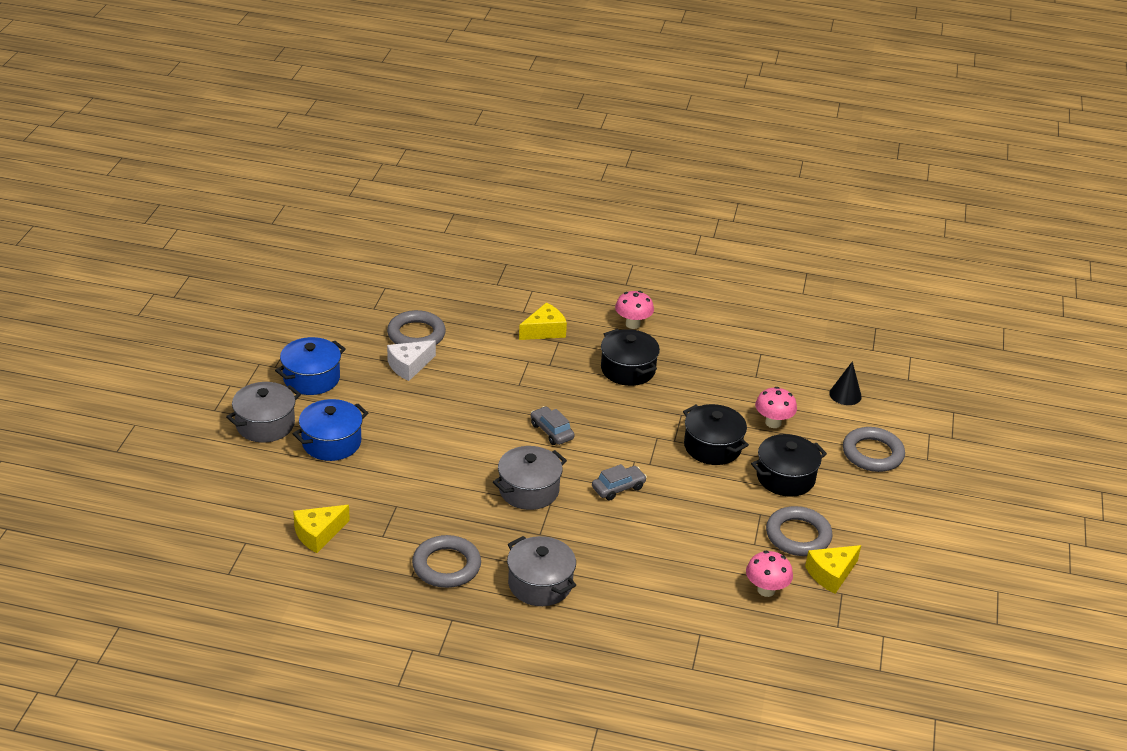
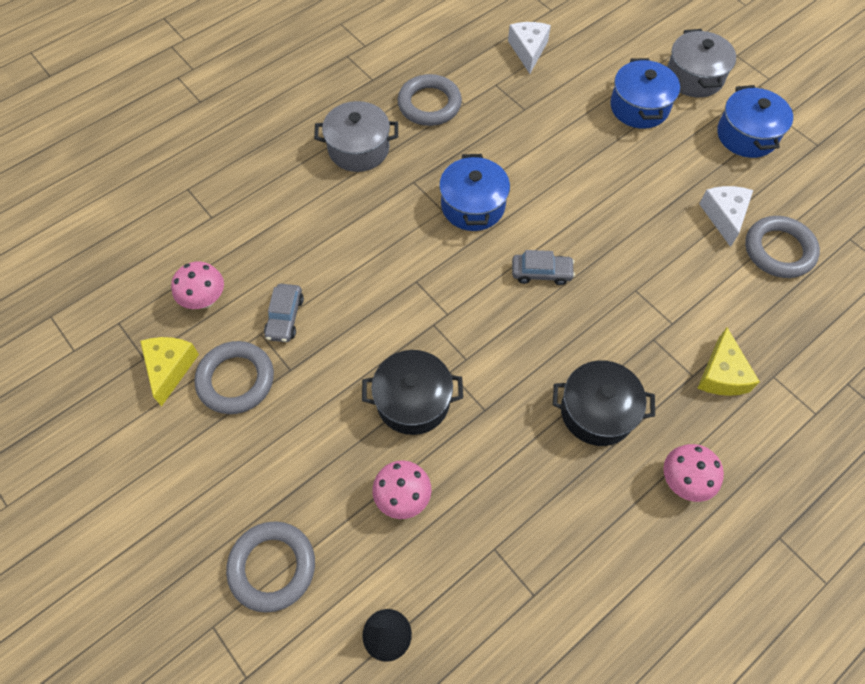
camera: 130 degrees right, 25 degrees up
yellow cheese [293,505,350,553] -> white cheese [508,22,551,74]
grey pot [493,446,567,510] -> blue pot [439,154,510,231]
grey car [592,464,647,501] -> grey car moved to [264,284,304,342]
black pot [751,434,827,497] -> none

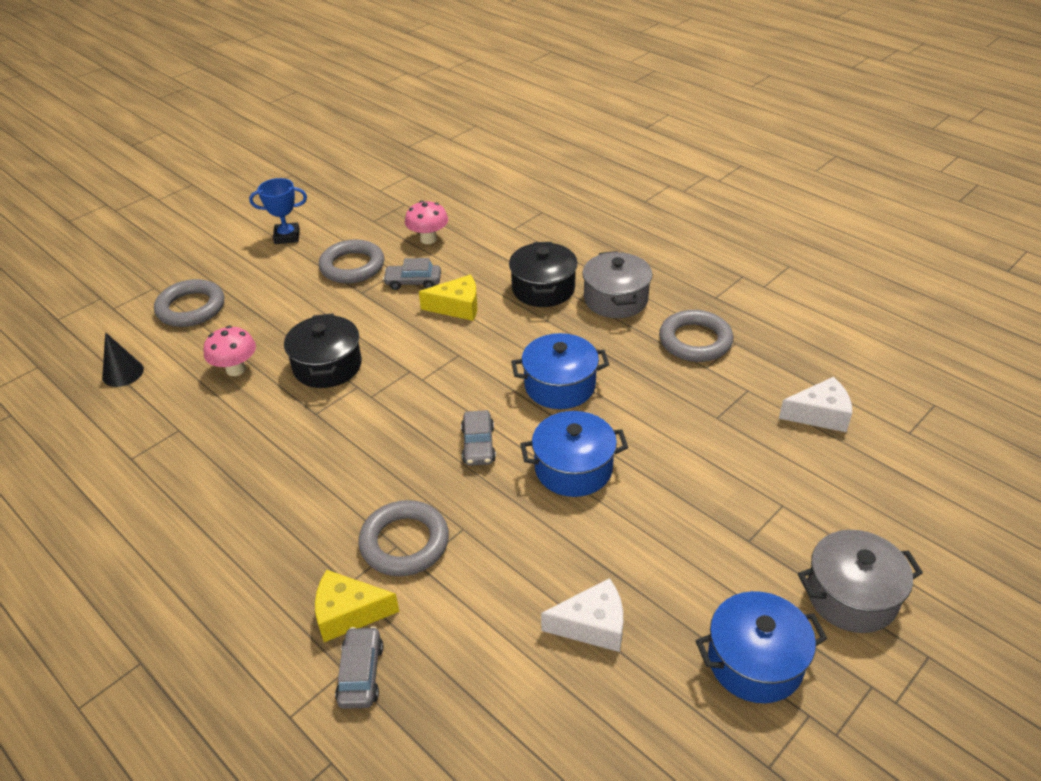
camera: 85 degrees right, 20 degrees down
yellow cheese [140,337,199,406] -> yellow cheese moved to [419,275,477,321]
black pot [553,360,655,446] -> black pot moved to [509,242,578,307]
blue pot [610,58,680,129] -> blue pot moved to [520,411,628,497]
pink mushroom [664,444,724,502] -> none
grey ring [745,216,820,278] -> grey ring moved to [358,500,449,576]
none -> blue trophy [249,178,307,244]
none -> grey car [335,626,383,709]

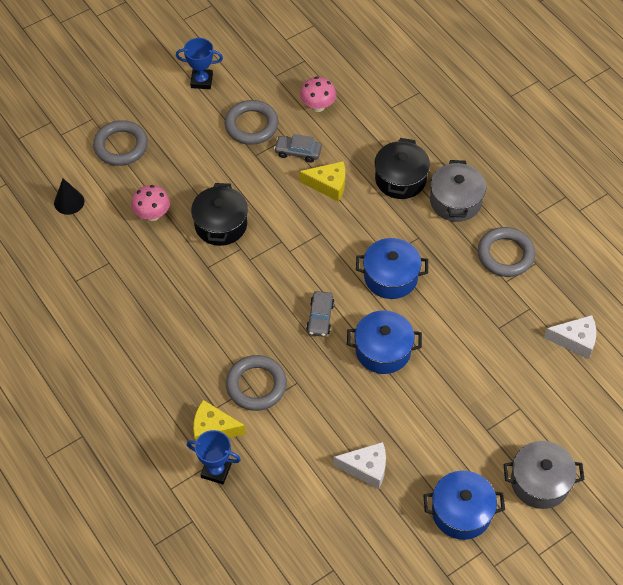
camera: 10 degrees right, 15 degrees up
grey car [335,626,383,709] -> blue trophy [187,430,241,484]

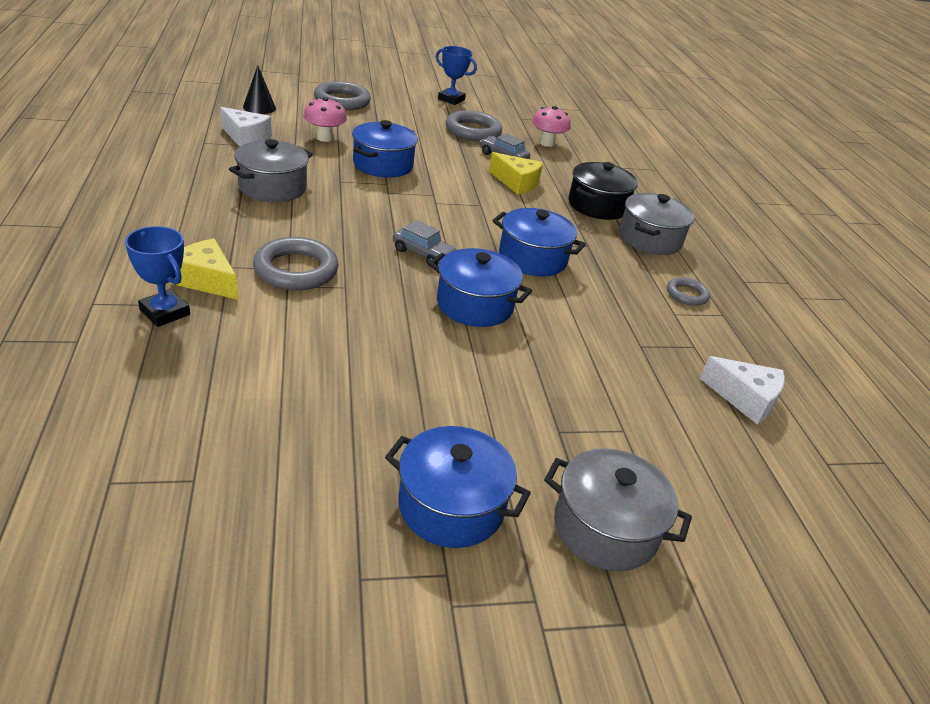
camera: 20 degrees right, 20 degrees down
black pot [191,183,248,246] -> blue pot [352,120,418,178]
grey car [306,291,335,337] -> grey car turned 90 degrees counterclockwise [393,220,457,267]
white cheese [333,442,386,489] -> white cheese moved to [220,107,272,147]
grey ring [478,227,535,277] -> grey ring [667,277,710,306], size x0.56
none -> grey pot [229,139,313,202]

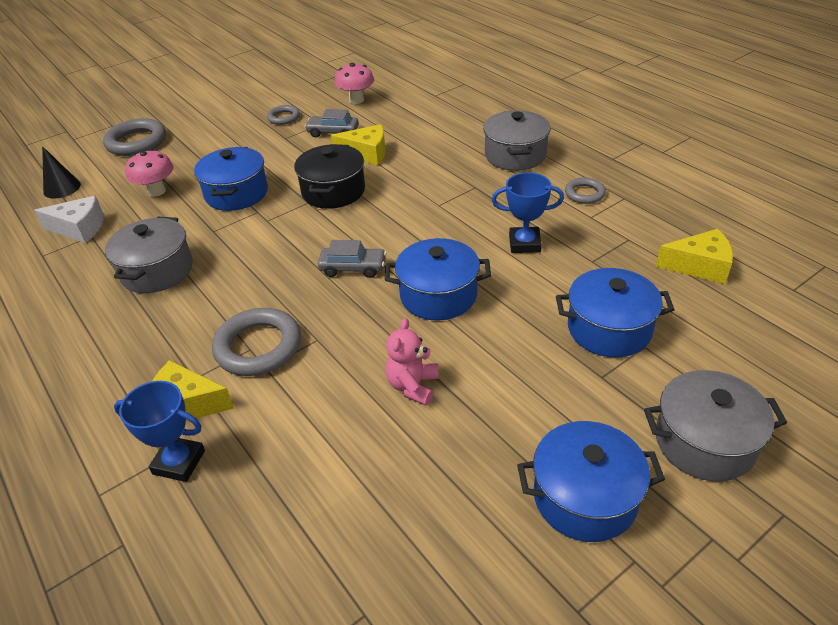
camera: 20 degrees left, 5 degrees up
blue trophy [435,46,477,105] -> blue trophy moved to [492,172,564,253]
grey ring [446,110,502,141] -> grey ring [267,105,300,125], size x0.56
blue pot [492,208,586,276] -> blue pot moved to [556,268,675,357]
black pot [569,162,638,220] -> black pot moved to [294,144,365,209]
white cheese [700,356,785,425] -> yellow cheese [656,229,733,284]
none -> pink teddy bear [386,318,438,405]

